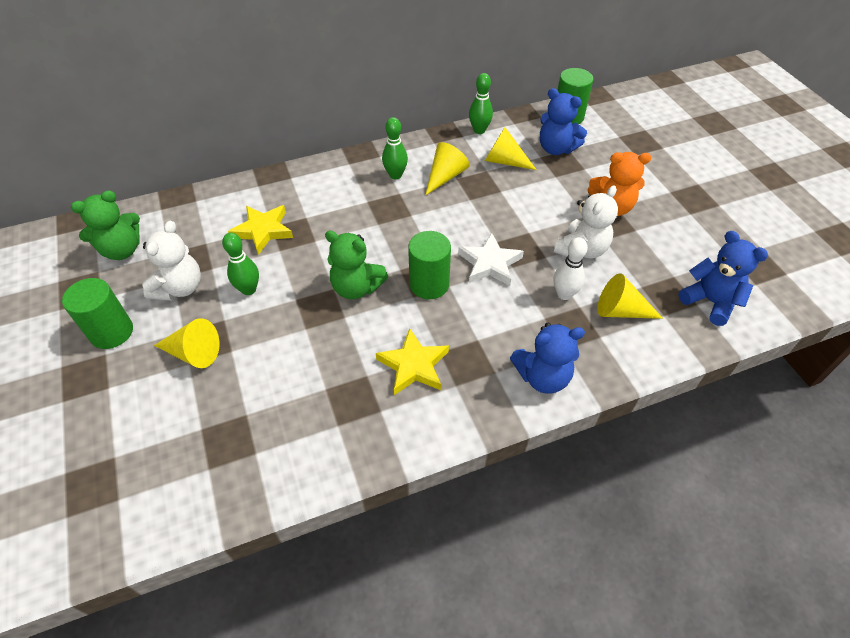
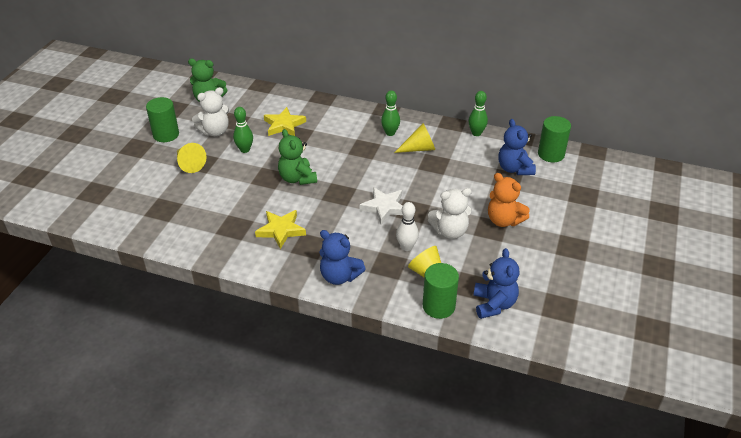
camera: 40 degrees right, 10 degrees down
green cylinder [408,231,451,299] -> green cylinder moved to [423,263,459,319]
yellow cone [485,127,537,170] -> none

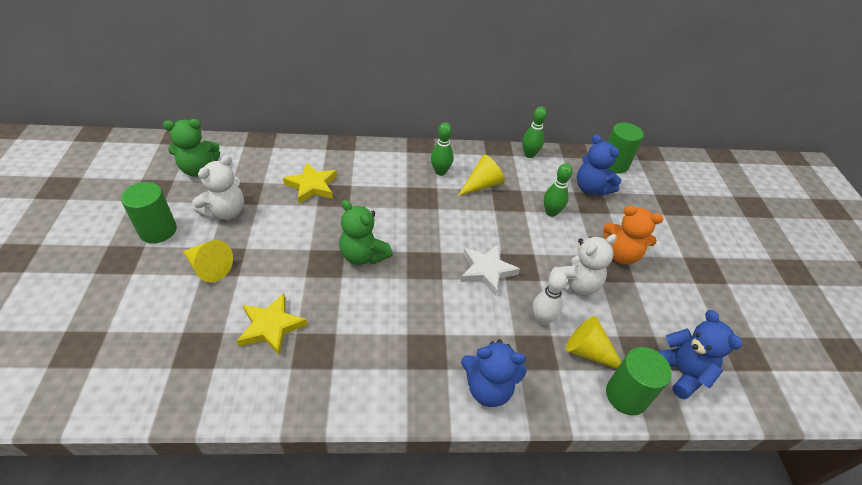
camera: 25 degrees left, 5 degrees up
green bowling pin [233,107,253,153] -> green bowling pin moved to [544,164,573,217]
yellow star [255,210,306,249] -> yellow star moved to [237,293,308,356]

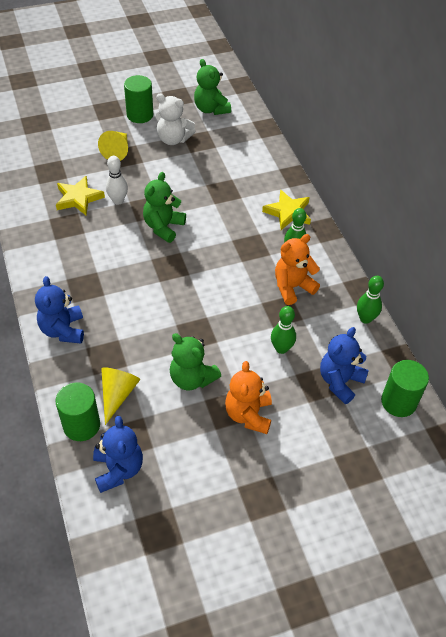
camera: 75 degrees right, 5 degrees up
yellow star [283,162,337,204] -> yellow star moved to [262,190,311,230]
yellow cone [458,155,505,196] -> orange teddy bear [275,234,320,305]
white star [461,244,520,296] -> none
white bowling pin [533,271,567,325] -> white bowling pin moved to [106,156,128,205]
white teddy bear [548,234,617,295] -> green teddy bear [170,333,221,390]
blue teddy bear [657,310,742,399] -> blue teddy bear turned 60 degrees counterclockwise [93,416,143,493]

